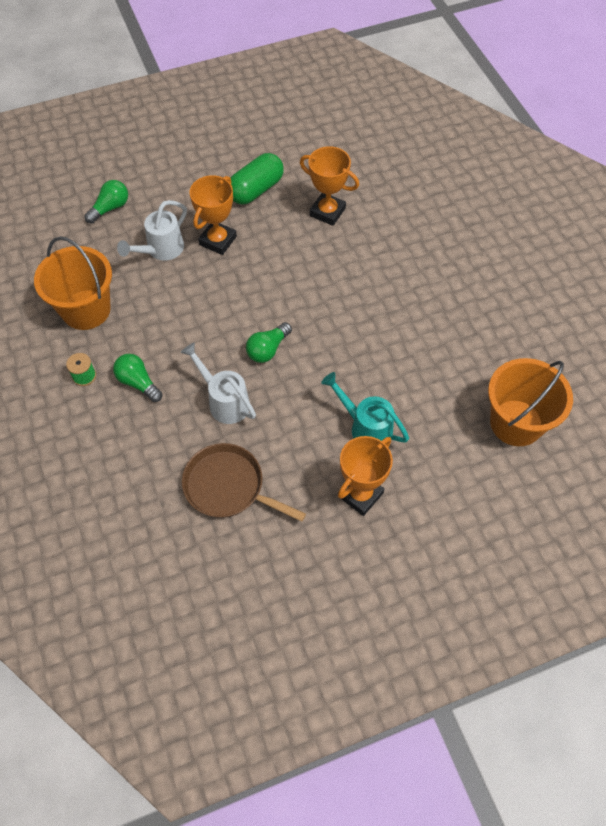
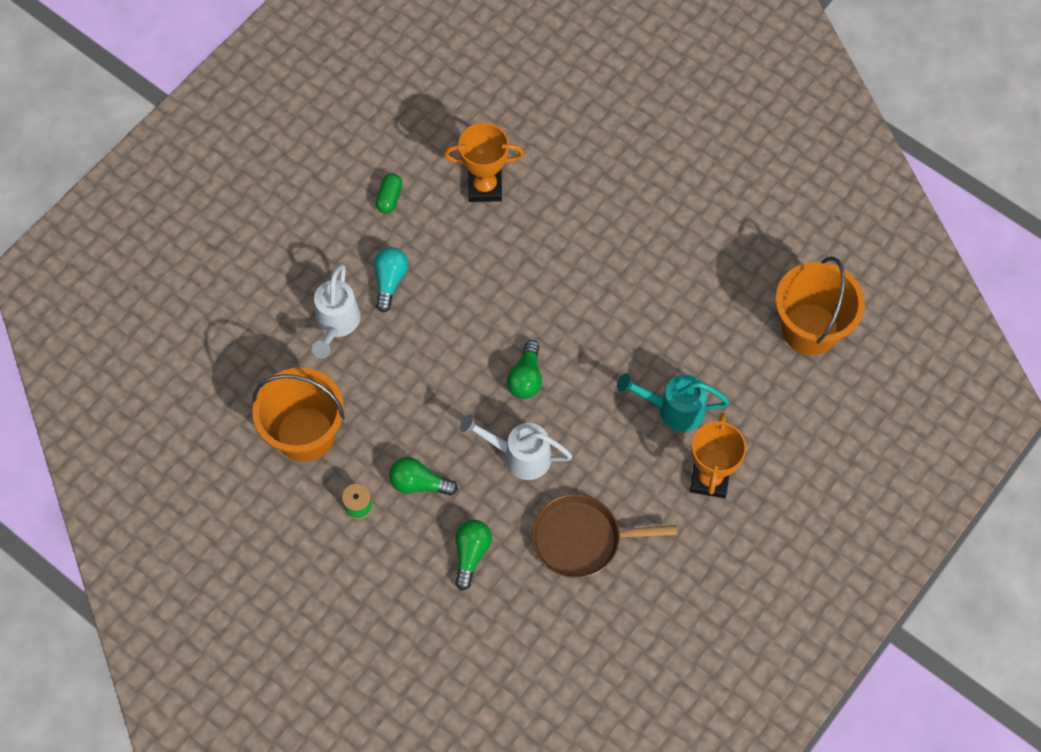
camera: 30 degrees left, 5 degrees up
green light bulb [84,180,128,224] -> green light bulb moved to [455,520,492,591]
orange trophy [190,175,237,255] -> turquoise light bulb [374,247,409,312]
green capsule [230,153,284,205] -> green capsule [376,173,402,214], size x0.53

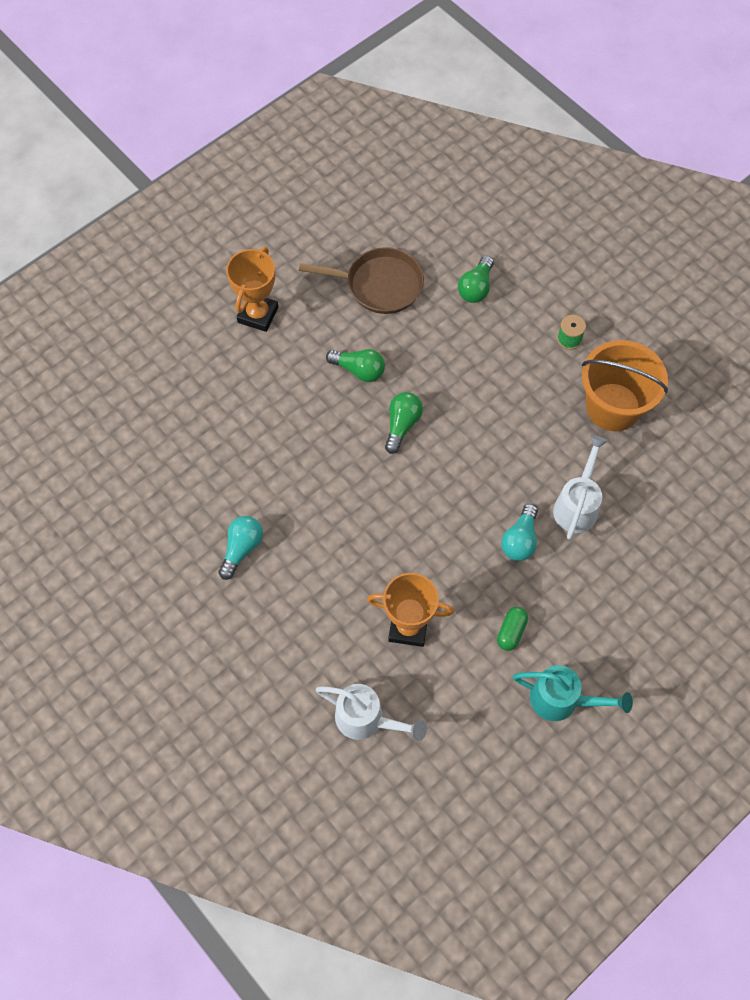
camera: 170 degrees left, 0 degrees up
green light bulb [389,457,458,496] -> green light bulb moved to [326,349,385,382]
white watering can [460,414,572,480] -> white watering can moved to [316,684,427,741]
turquoise watering can [617,373,730,432] -> turquoise watering can moved to [513,665,633,721]
orange bucket [775,257,865,355] -> none
none -> turquoise light bulb [219,516,263,580]

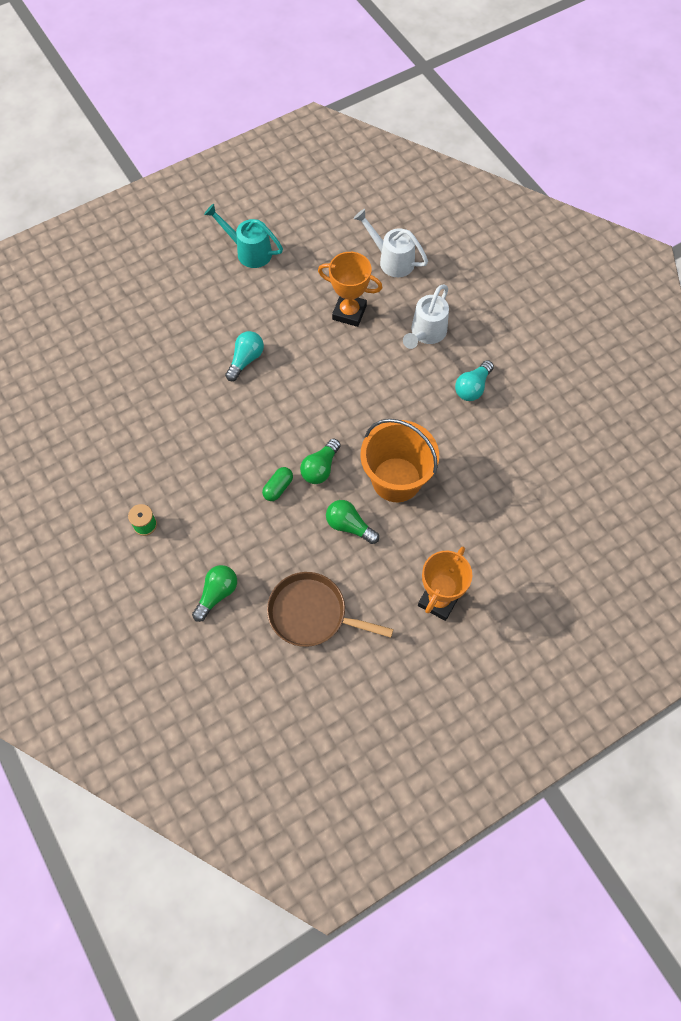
camera: 170 degrees left, 0 degrees up
green capsule [497,607,528,651] -> green capsule moved to [262,467,293,501]
white watering can [553,435,608,540] -> white watering can moved to [403,284,449,349]
orange bucket [582,340,668,431] -> orange bucket moved to [360,419,439,502]

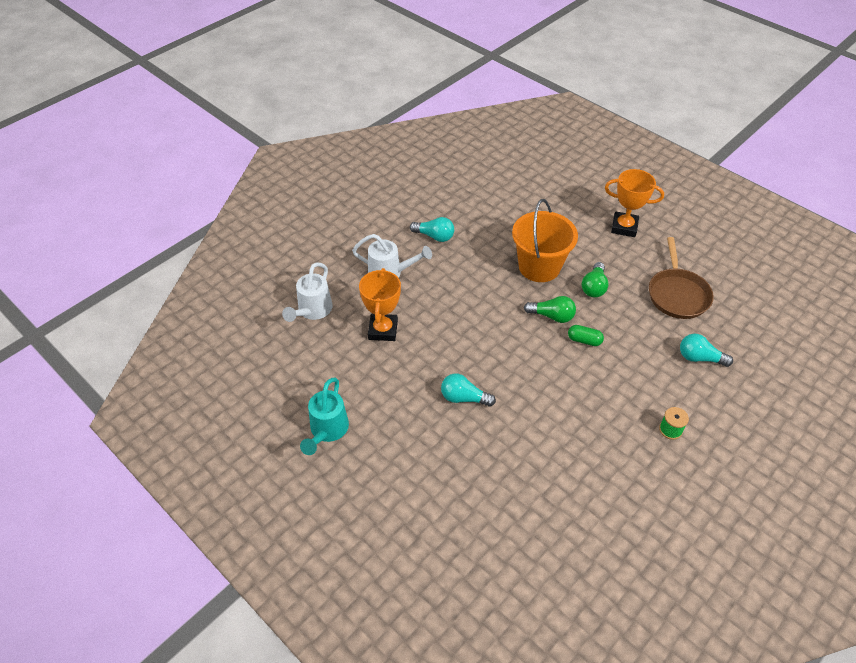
camera: 105 degrees left, 15 degrees down
green light bulb [192,565,237,622] -> turquoise light bulb [680,334,733,367]

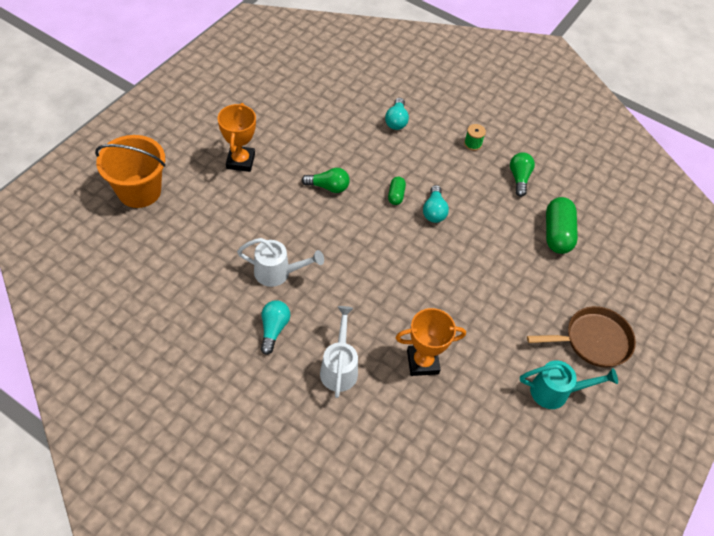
camera: 105 degrees left, 5 degrees up
white watering can [282,262,333,322] -> white watering can moved to [237,238,324,287]
turquoise light bulb [441,374,496,407] -> turquoise light bulb moved to [423,185,449,223]
orange bucket [512,199,578,282] -> orange bucket moved to [95,135,166,208]
green light bulb [524,296,576,323] -> green light bulb moved to [510,152,535,197]
brown pan [649,237,714,319] -> brown pan moved to [527,306,636,367]
none -> green capsule [546,197,578,254]

